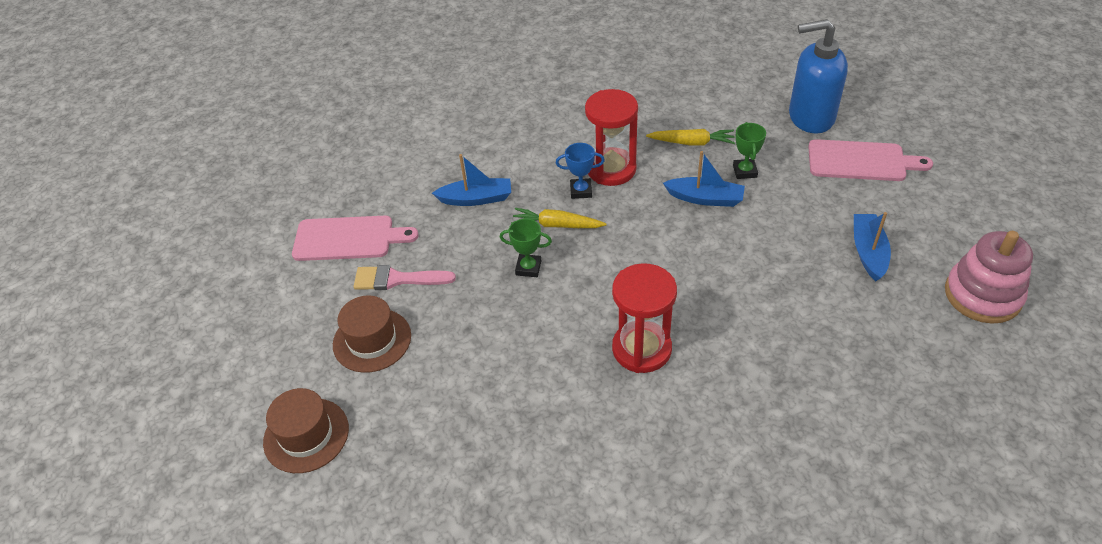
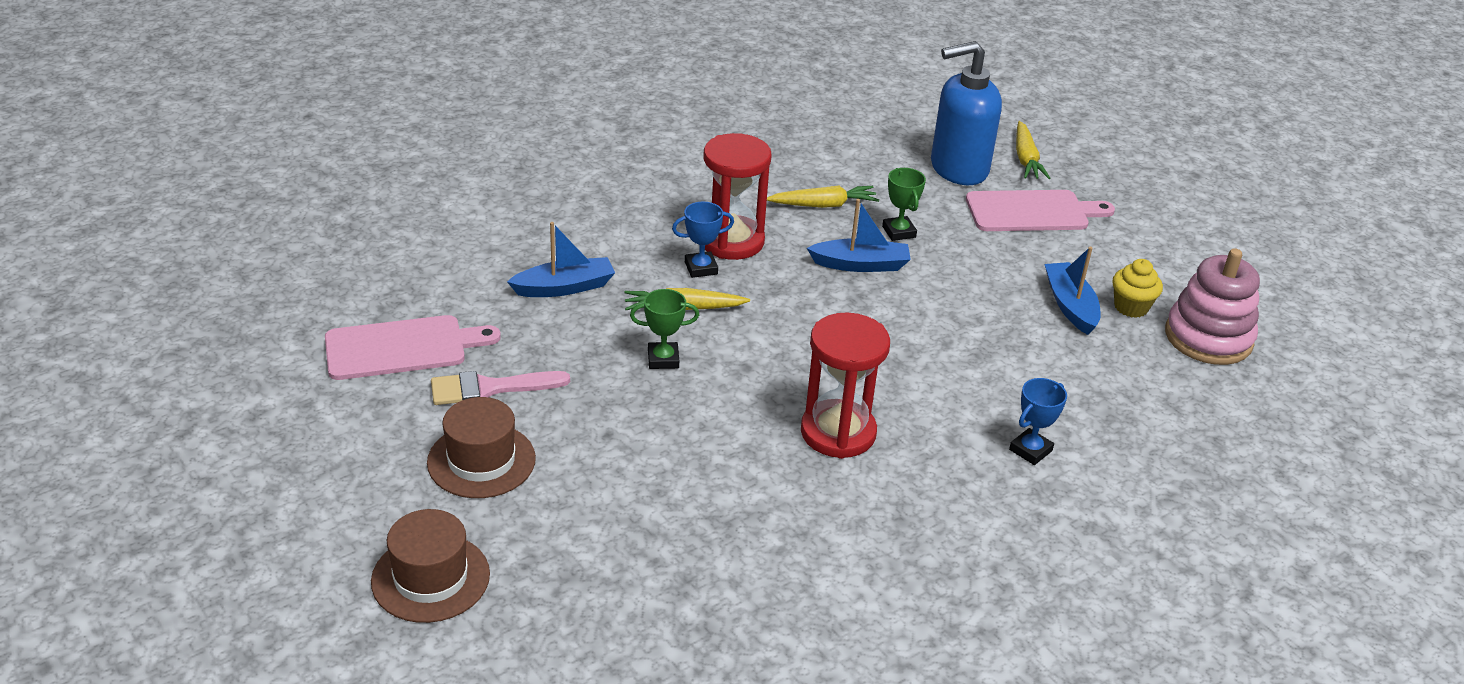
camera: 20 degrees left, 10 degrees down
none -> blue trophy [1009,378,1067,465]
none -> yellow carrot [1016,121,1050,179]
none -> yellow cupcake [1113,259,1163,318]

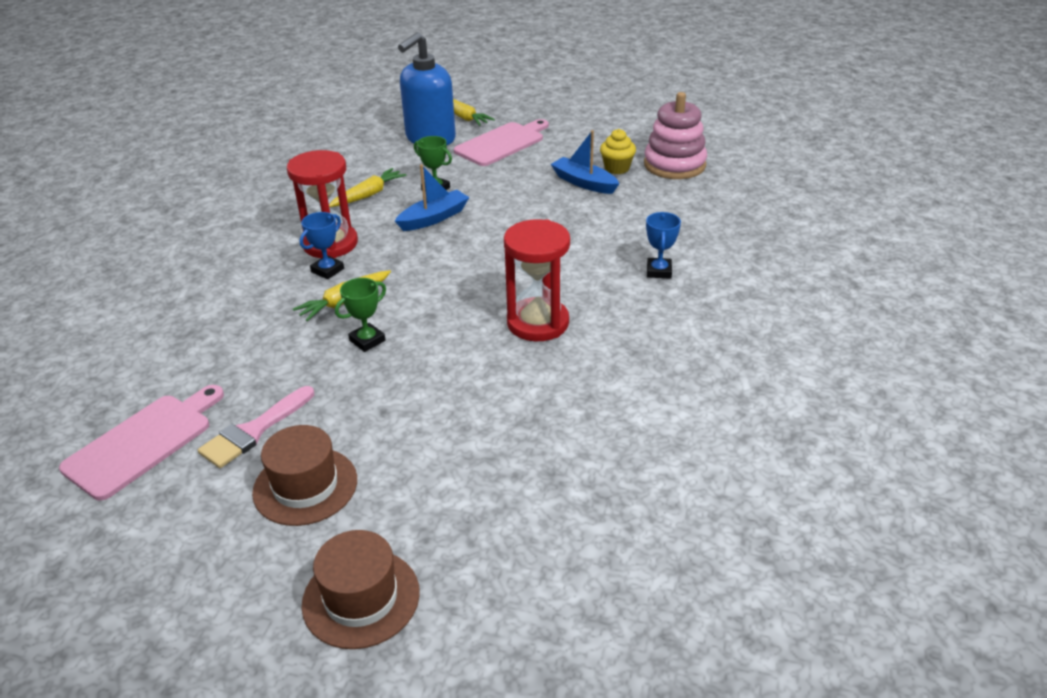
camera: 35 degrees left, 0 degrees up
blue boat [507,222,615,297] -> none

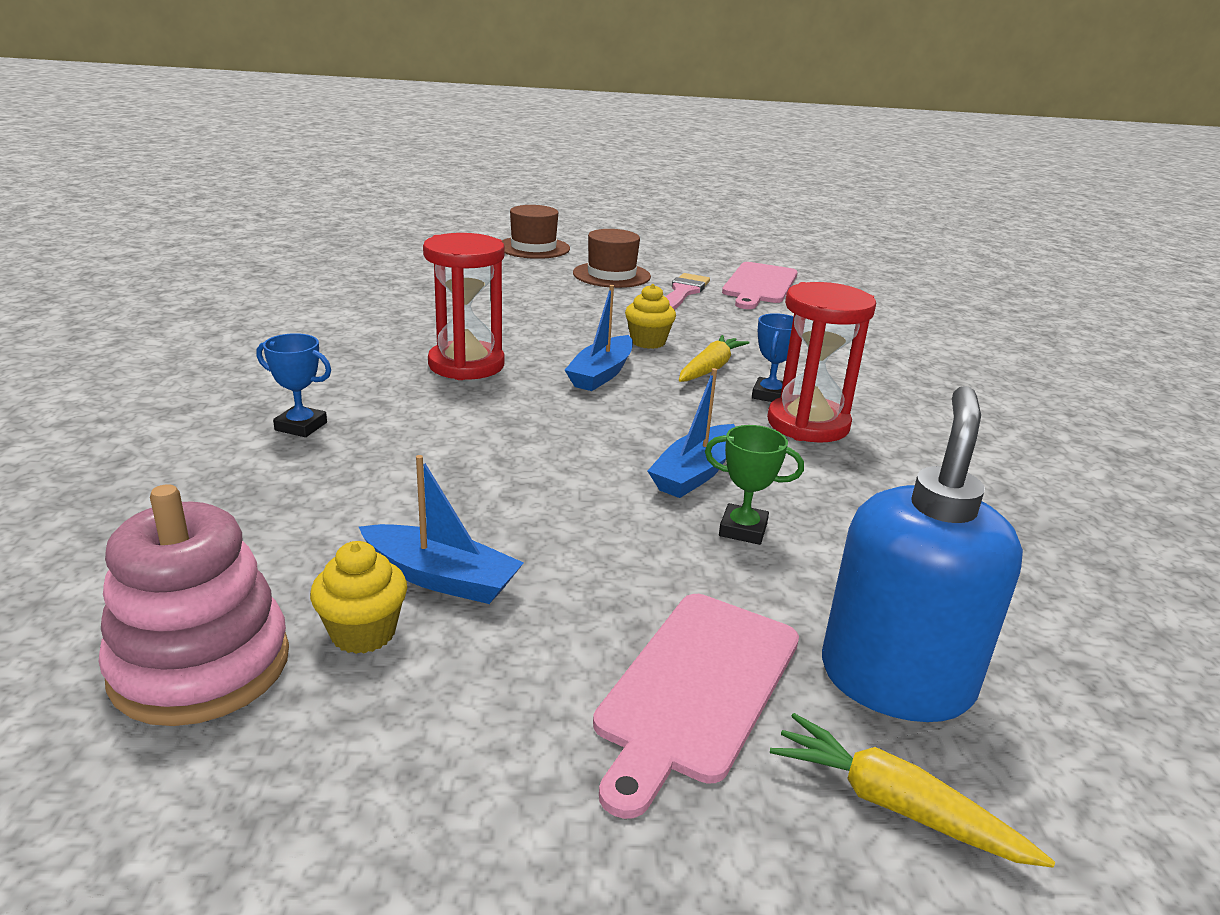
camera: 160 degrees right, 10 degrees down
yellow carrot [329,168,406,207] -> none
green trophy [335,278,386,352] -> yellow cupcake [625,284,676,349]
blue trophy [646,212,681,279] -> blue trophy turned 60 degrees counterclockwise [257,333,331,437]
none -> blue boat [565,285,633,391]

